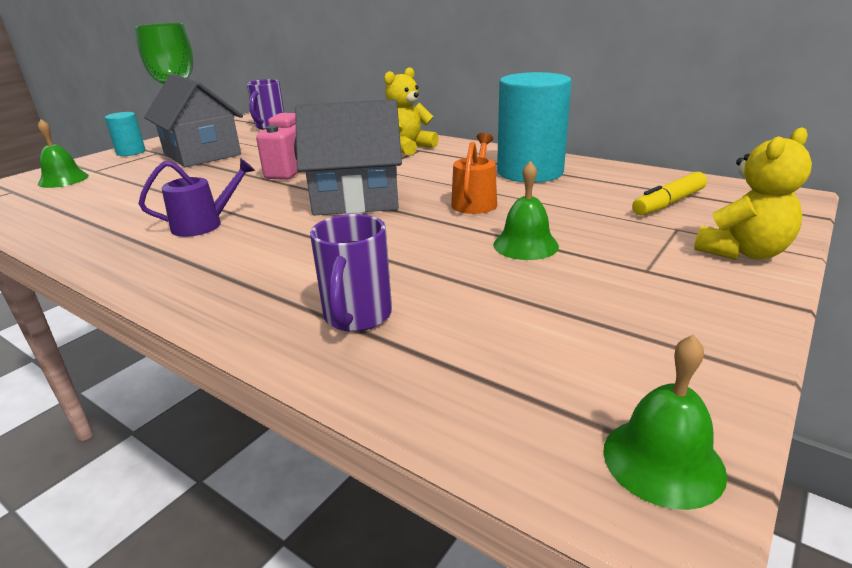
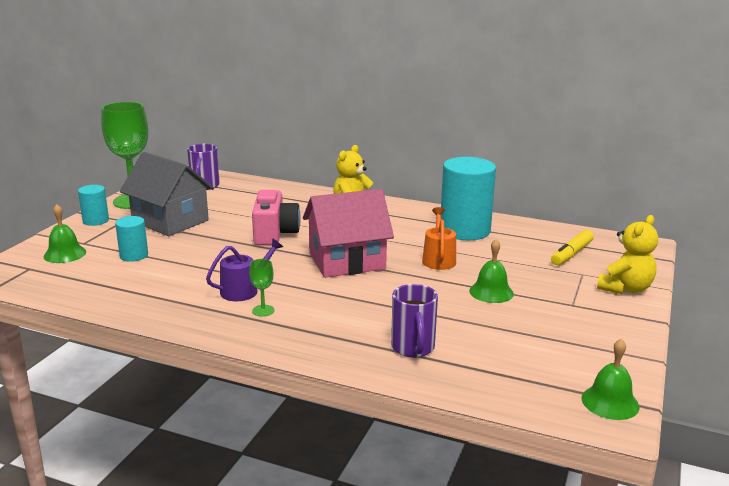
camera: 15 degrees left, 5 degrees down
grey house [295,99,402,215] -> pink house [303,189,394,278]
none -> turquoise cylinder [115,216,148,262]
none -> green goblet [249,259,274,317]

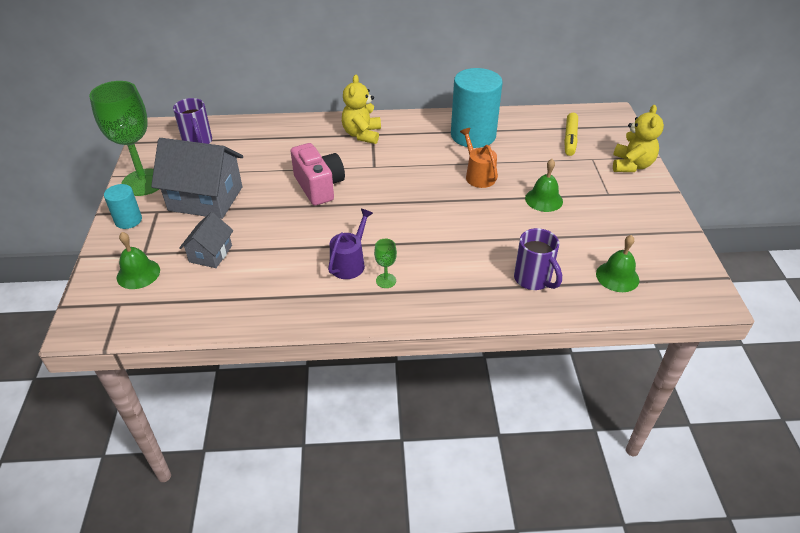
camera: 25 degrees left, 20 degrees up
turquoise cylinder [115,216,148,262] -> grey house [179,212,234,268]
pink house [303,189,394,278] -> none
green bell [582,338,639,420] -> green bell moved to [596,235,639,292]

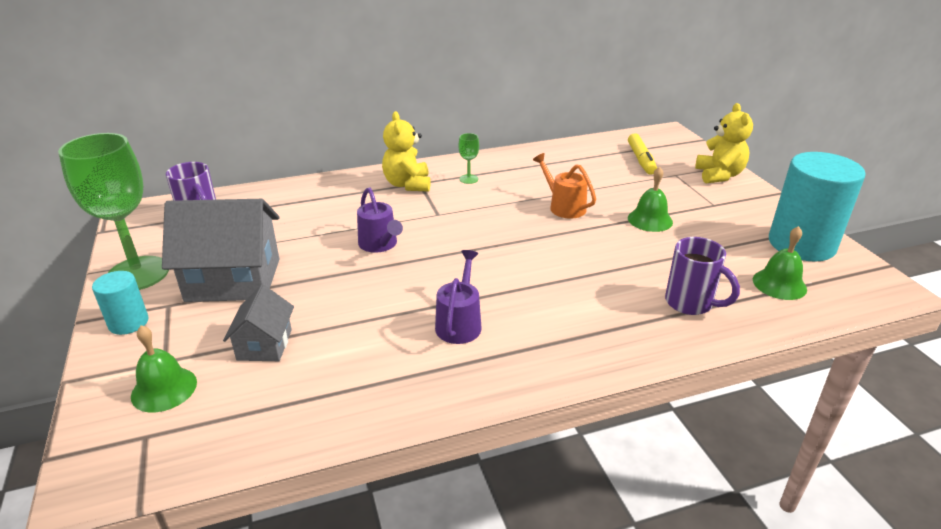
camera: 15 degrees left, 10 degrees down
pink camera [291,143,345,206] -> purple watering can [357,187,403,253]
green goblet [374,239,397,288] -> green goblet moved to [458,133,479,184]
turquoise cylinder [451,68,503,148] -> turquoise cylinder moved to [769,152,866,262]

